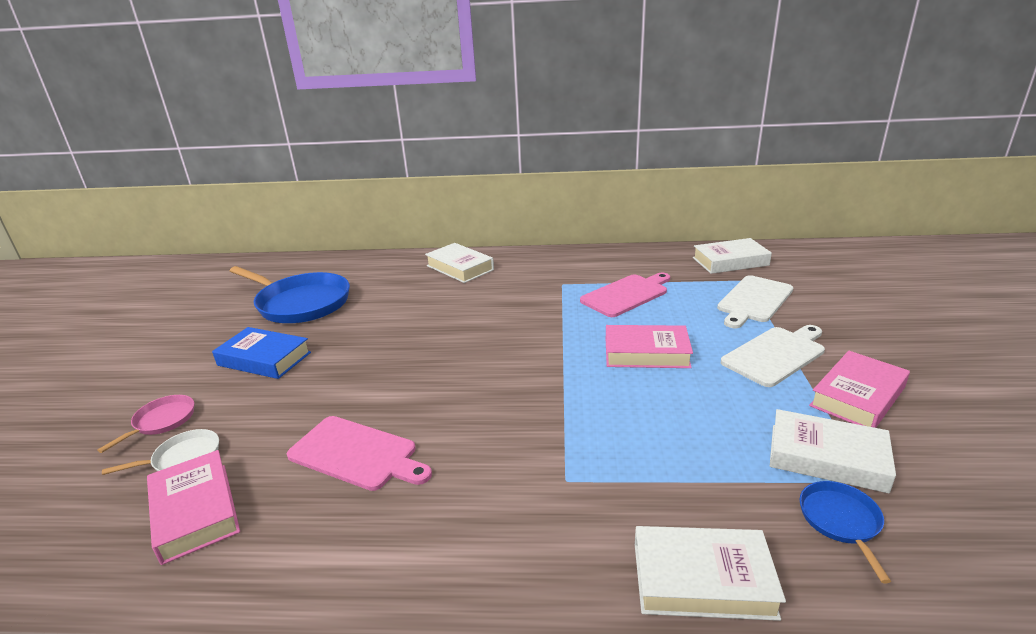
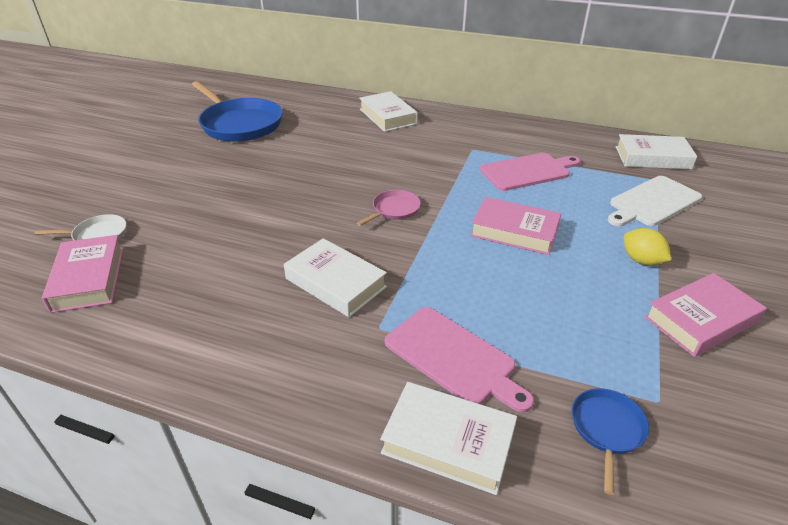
camera: 15 degrees right, 10 degrees up
pink pan [97,395,194,453] -> pink pan moved to [357,190,421,226]
blue book [212,327,311,379] -> none
pink cutting board [287,416,432,491] -> pink cutting board moved to [385,307,534,413]
white cutting board [721,325,825,387] -> yellow lemon [624,228,671,266]
white book [770,409,896,493] -> white book moved to [284,238,387,317]

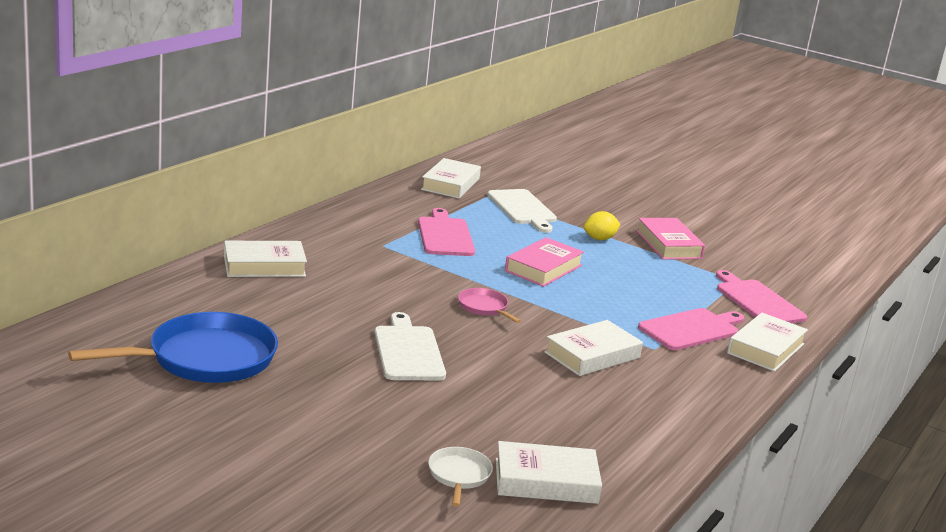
camera: 80 degrees left, 15 degrees down
pink book [42,235,123,313] -> white book [496,441,602,504]
blue pan [572,388,649,495] -> pink cutting board [716,270,807,323]
none -> white cutting board [374,312,446,380]

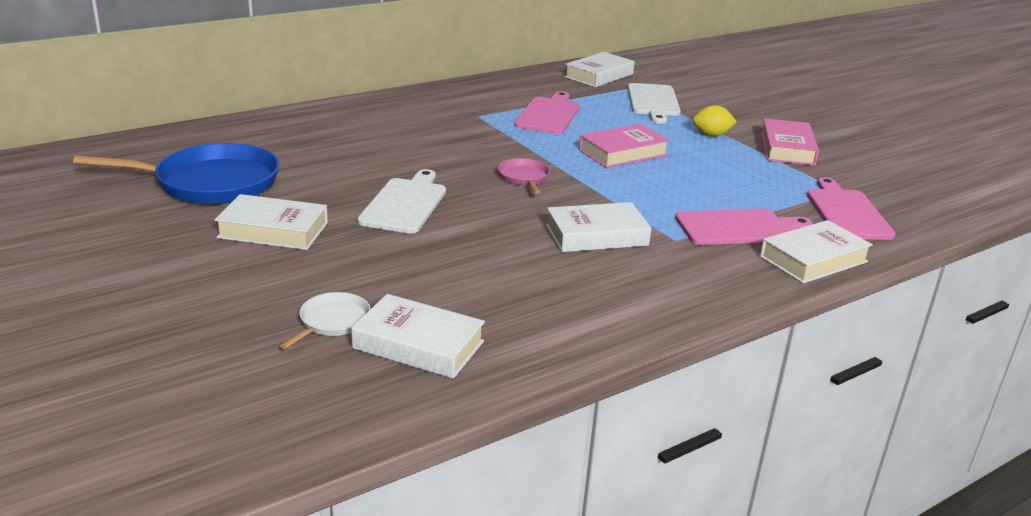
camera: 25 degrees right, 5 degrees up
white book [224,241,307,277] -> white book moved to [215,194,328,250]

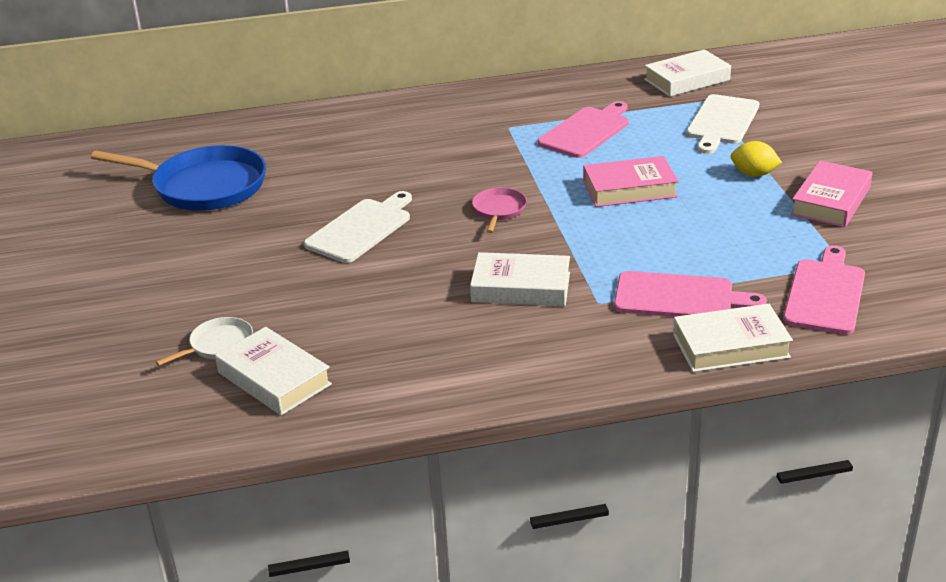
camera: 25 degrees right, 5 degrees up
white book [215,194,328,250] -> none

